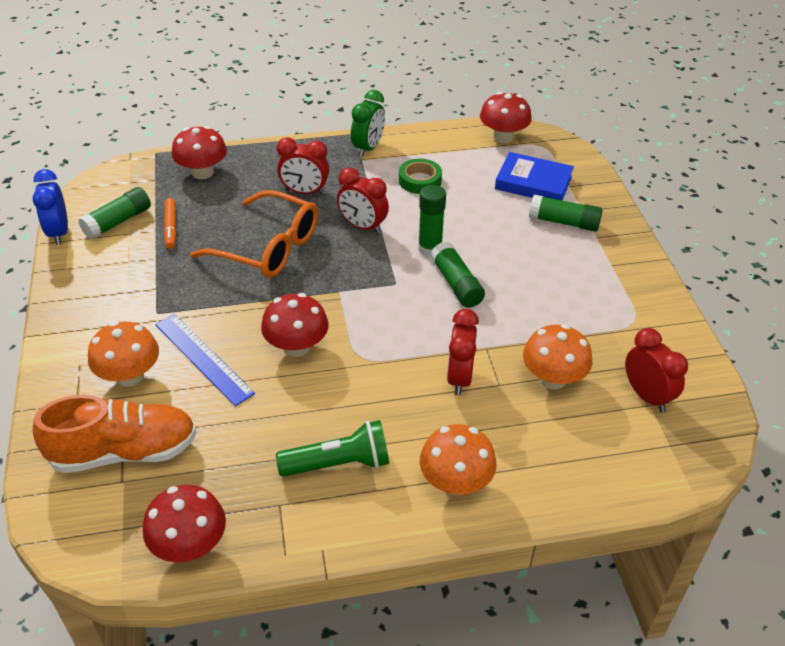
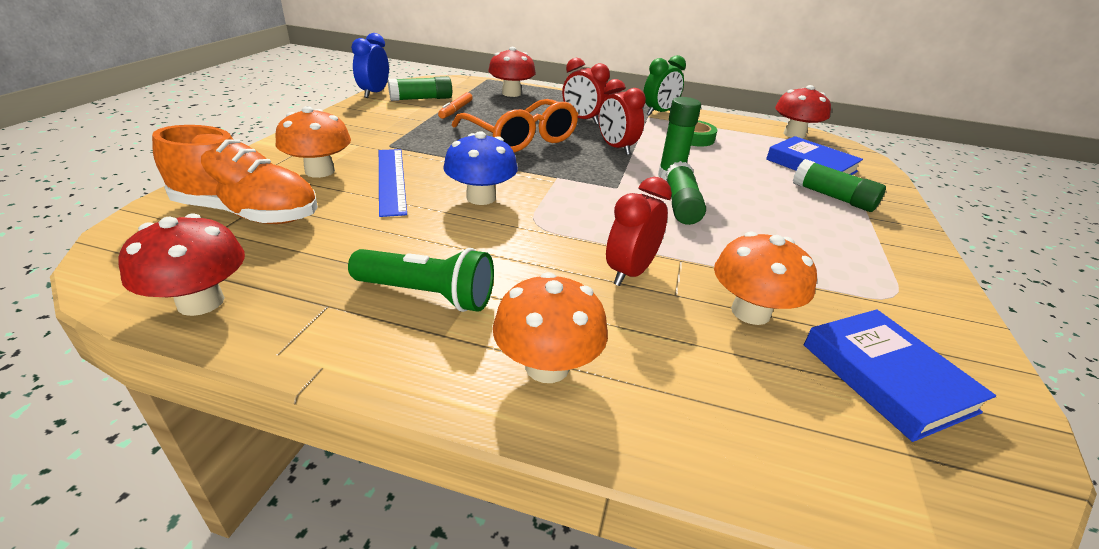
camera: 25 degrees right, 10 degrees down
red mushroom [261,293,329,357] -> blue mushroom [443,131,518,205]
red clock [625,328,688,412] -> blue book [804,309,996,442]

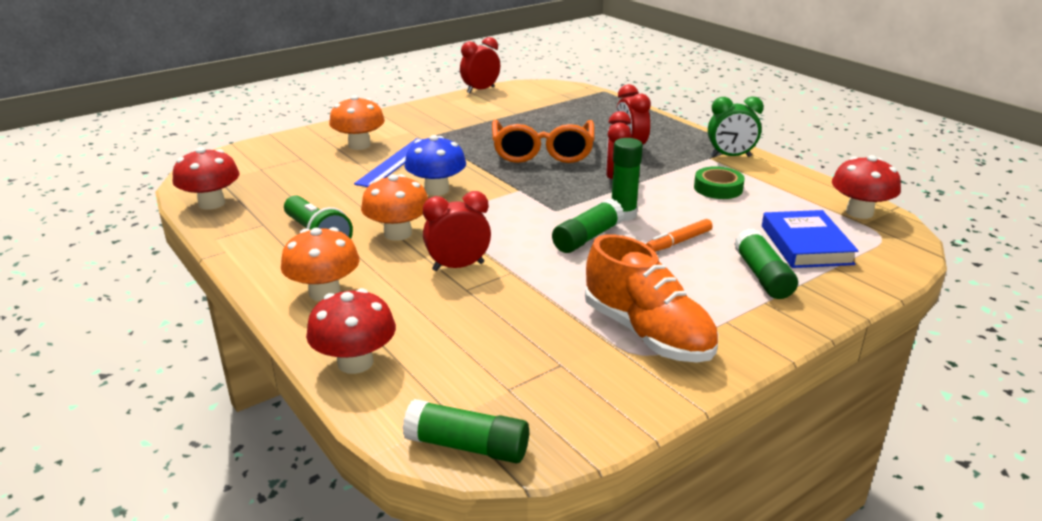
camera: 40 degrees right, 5 degrees down
orange shoe [152,125,318,224] -> orange shoe moved to [585,234,718,362]
blue clock [351,33,389,98] -> red clock [460,37,500,94]
green glue stick [388,76,452,101] -> green glue stick moved to [403,399,529,463]
orange marker [438,92,473,119] -> orange marker moved to [646,219,713,252]
red mushroom [488,47,536,97] -> red mushroom moved to [306,288,396,374]
orange mushroom [714,232,817,325] -> orange mushroom moved to [361,174,428,241]
blue book [804,309,996,442] -> none

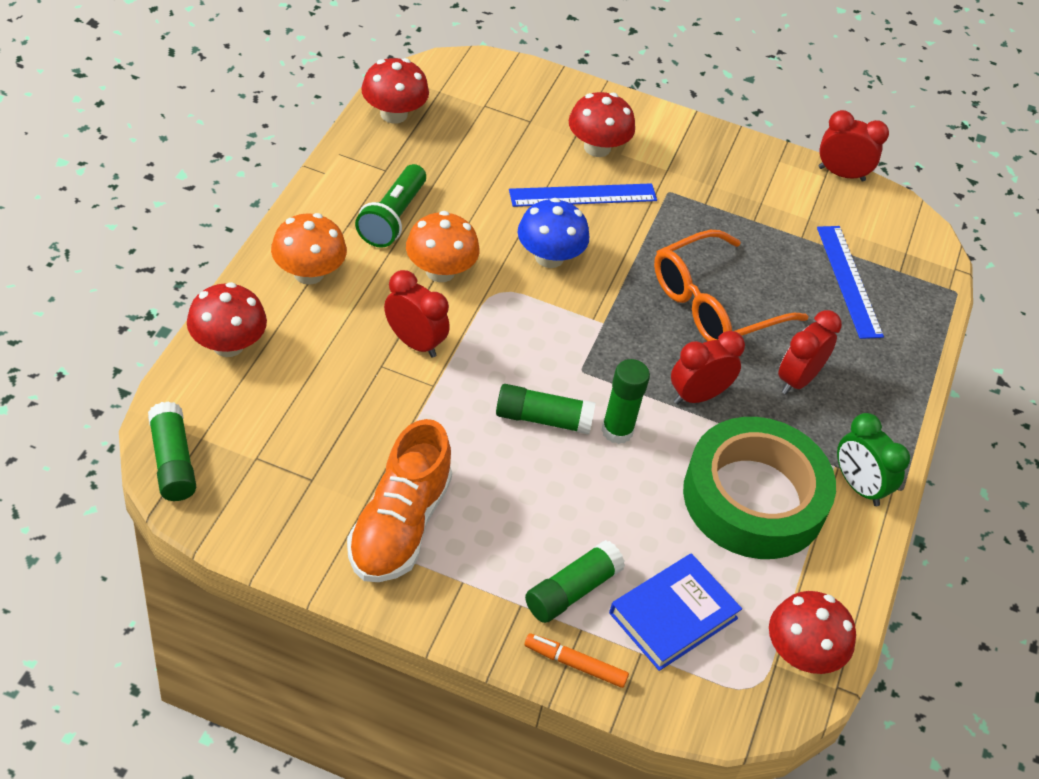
camera: 50 degrees right, 20 degrees up
orange mushroom [329,95,385,150] -> red mushroom [569,92,635,157]
orange marker [646,219,713,252] -> orange marker moved to [524,633,629,688]
green tape [694,166,745,199] -> green tape [683,417,836,559], size x2.27
none -> blue ruler [817,226,884,339]

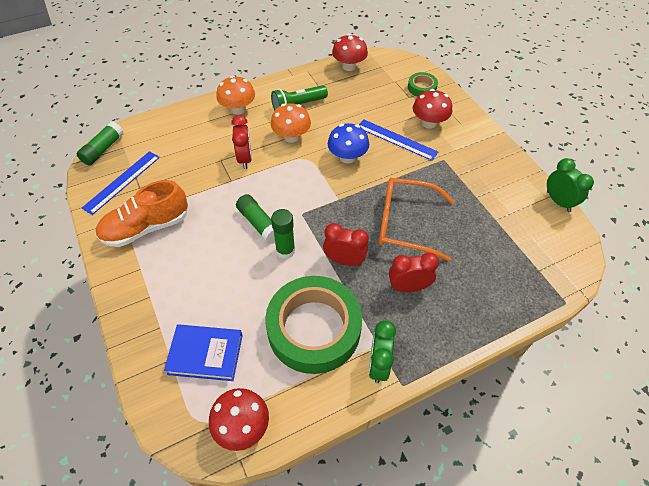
camera: 50 degrees right, 5 degrees up
red mushroom [187,282,267,357] -> none
orange marker [524,633,629,688] -> none
green glue stick [525,540,625,623] -> none
blue ruler [817,226,884,339] -> blue ruler moved to [82,151,160,215]
red clock [819,110,889,182] -> green clock [547,158,594,212]
none -> green tape [408,72,438,97]

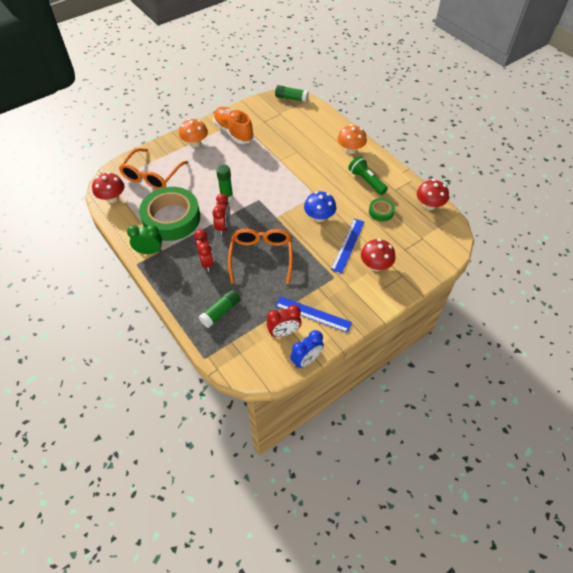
camera: 80 degrees right, 0 degrees up
blue ruler [82,151,160,215] -> blue ruler moved to [275,296,352,333]
blue book [164,324,243,381] -> orange glasses [119,148,189,190]
red clock [231,115,252,169] -> red clock moved to [267,305,302,337]
green glue stick [236,194,275,243] -> green glue stick moved to [199,289,240,328]
orange mushroom [271,103,311,143] -> orange mushroom moved to [179,118,208,147]
green tape [408,72,438,97] -> green tape moved to [369,198,395,221]
green clock [547,158,594,212] -> blue clock [290,330,324,369]

